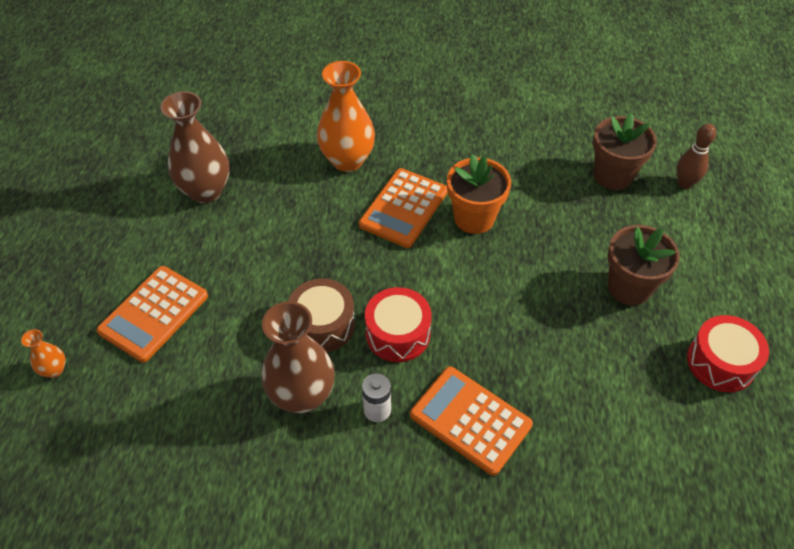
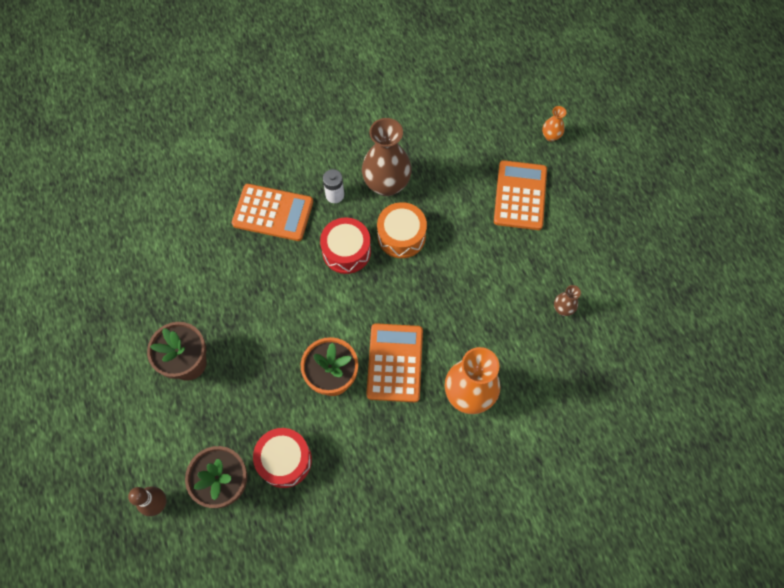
camera: 155 degrees right, 15 degrees up
brown vase [160,91,230,203] -> brown vase [554,285,581,316], size x0.46
brown drum [288,279,355,352] -> orange drum [377,202,427,258]
red drum [687,315,769,392] -> red drum moved to [253,428,312,488]

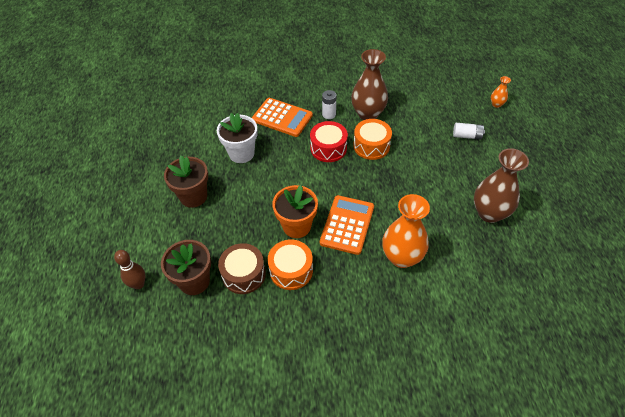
camera: 15 degrees right, 15 degrees down
red drum [253,428,312,488] -> brown drum [218,243,266,294]
orange calculator [494,160,547,230] -> white battery [453,123,485,139]
brown vase [554,285,581,316] -> brown vase [474,148,529,223], size x2.18
none -> white flower pot [217,113,258,163]
none -> orange drum [268,240,313,290]

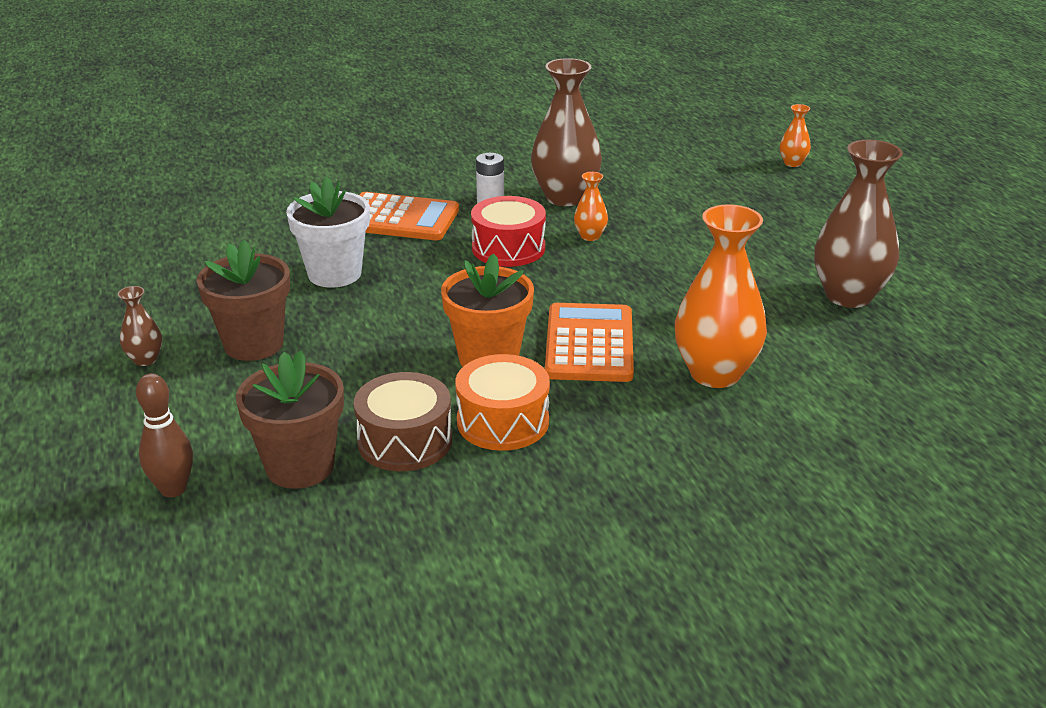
camera: 15 degrees left, 20 degrees down
orange drum [353,119,392,160] -> orange vase [574,172,608,241]
white battery [453,123,485,139] -> none
none -> brown vase [118,286,162,366]

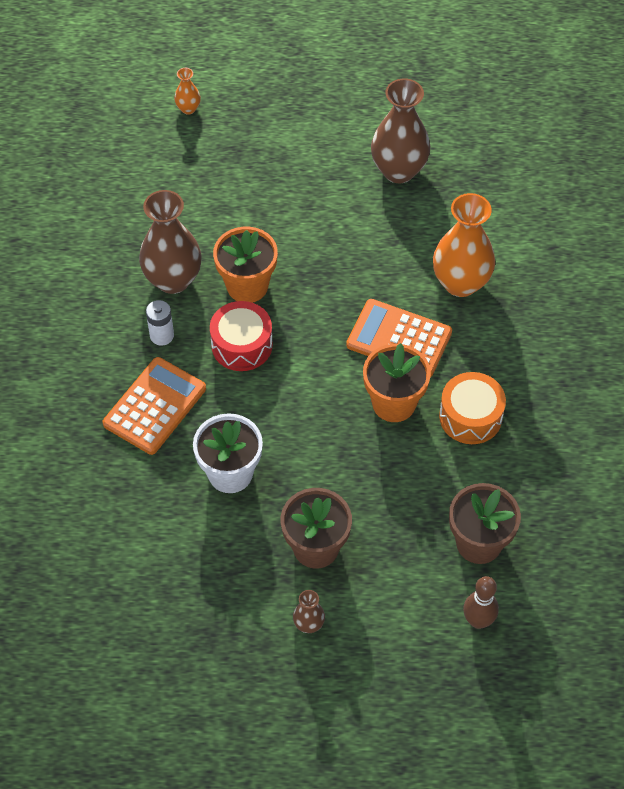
camera: 70 degrees left, 25 degrees up
brown drum [354,372,452,471] -> none
orange vase [574,172,608,241] -> orange flower pot [213,227,278,303]

